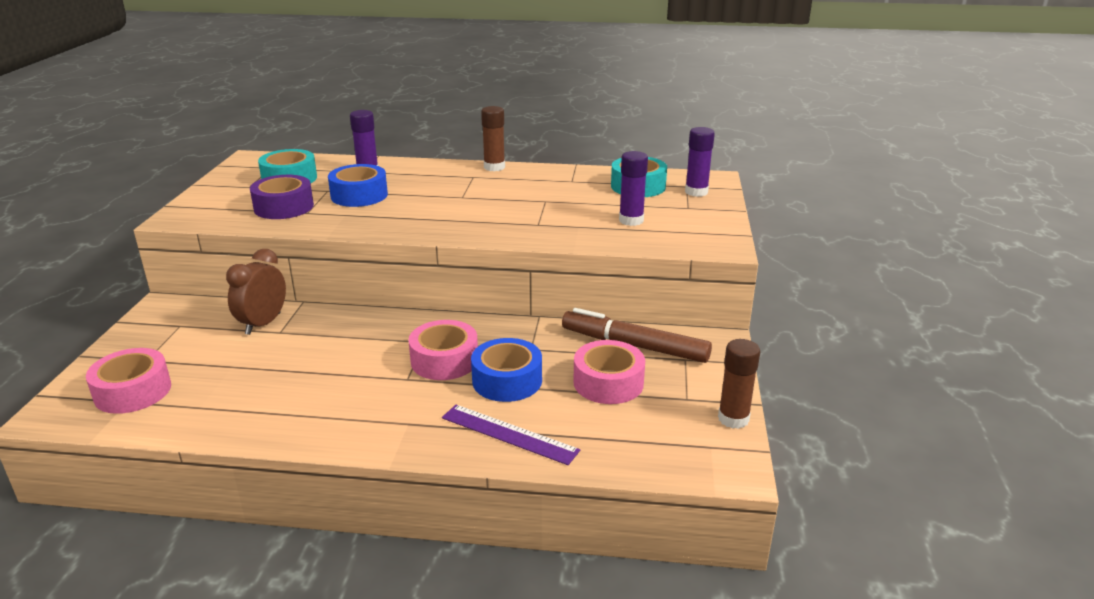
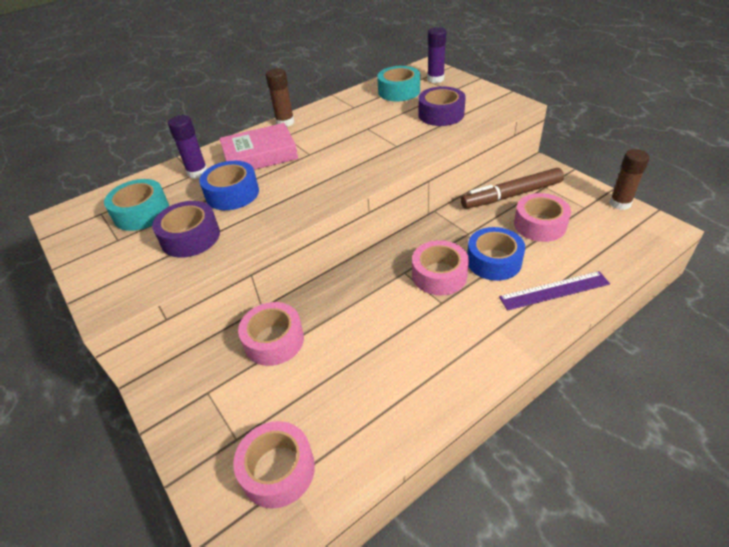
camera: 40 degrees left, 15 degrees up
brown clock [226,249,286,335] -> pink tape [238,302,304,366]
purple glue stick [619,151,648,226] -> purple tape [418,86,466,126]
none -> pink book [219,123,298,170]

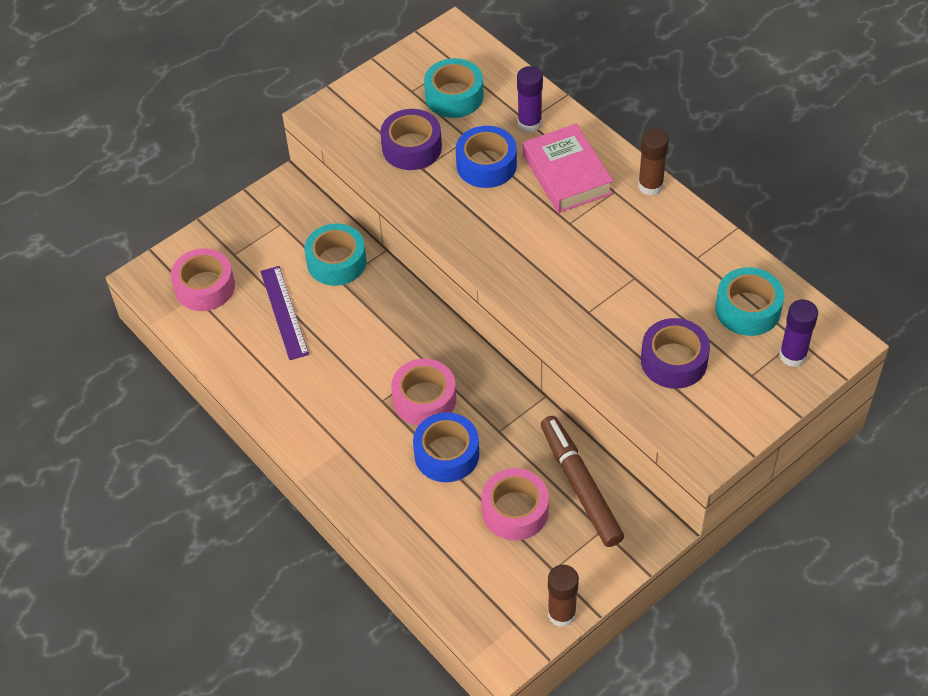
camera: 85 degrees right, 10 degrees up
pink tape [238,302,304,366] -> turquoise tape [304,224,366,286]
purple ruler [499,271,610,311] -> purple ruler moved to [260,266,309,360]

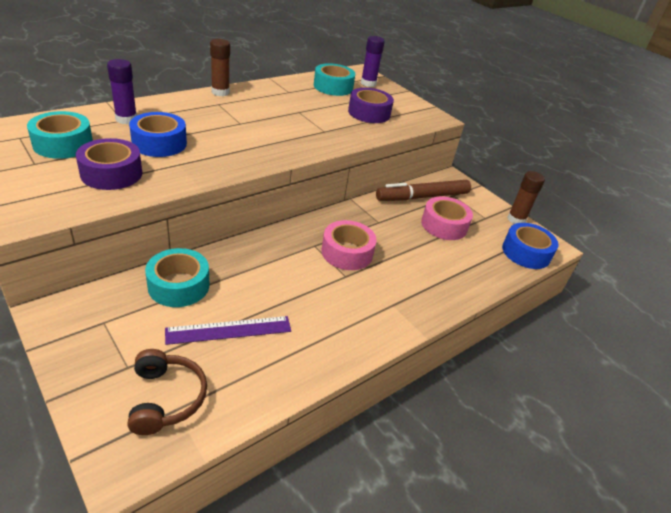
camera: 95 degrees left, 15 degrees down
pink tape [171,248,235,311] -> brown headphones [127,349,207,435]
blue tape [413,412,479,482] -> blue tape moved to [502,223,559,269]
pink book [523,124,613,213] -> none

